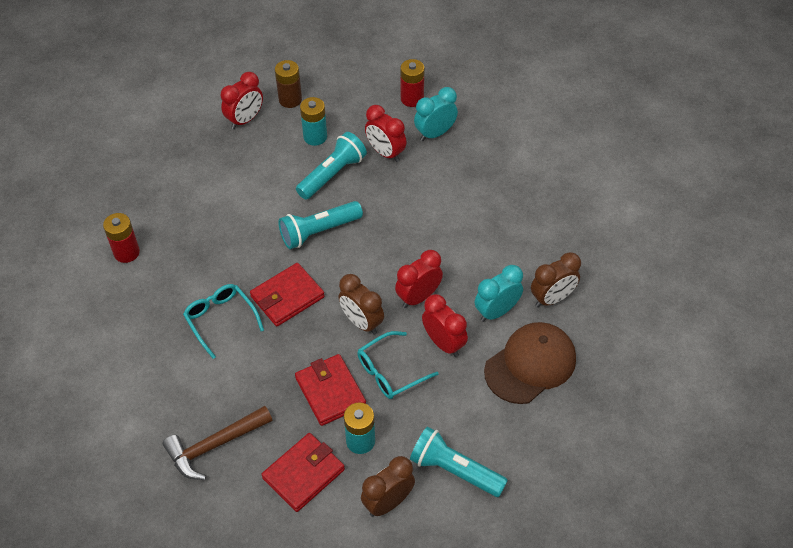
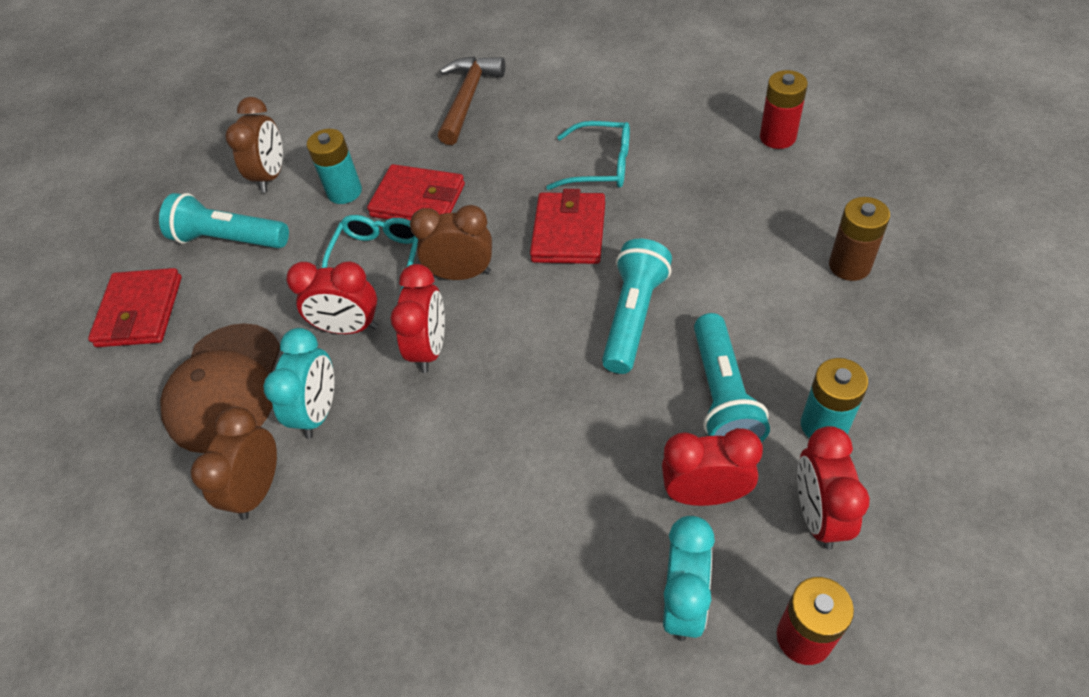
camera: 140 degrees right, 0 degrees up
red clock [221,72,263,129] -> red clock moved to [797,426,870,550]
red wallet [261,433,345,512] -> red wallet moved to [88,268,182,347]
brown battery [275,60,302,108] -> brown battery moved to [829,197,890,281]
turquoise flashlight [410,426,508,497] -> turquoise flashlight turned 150 degrees counterclockwise [159,193,289,248]

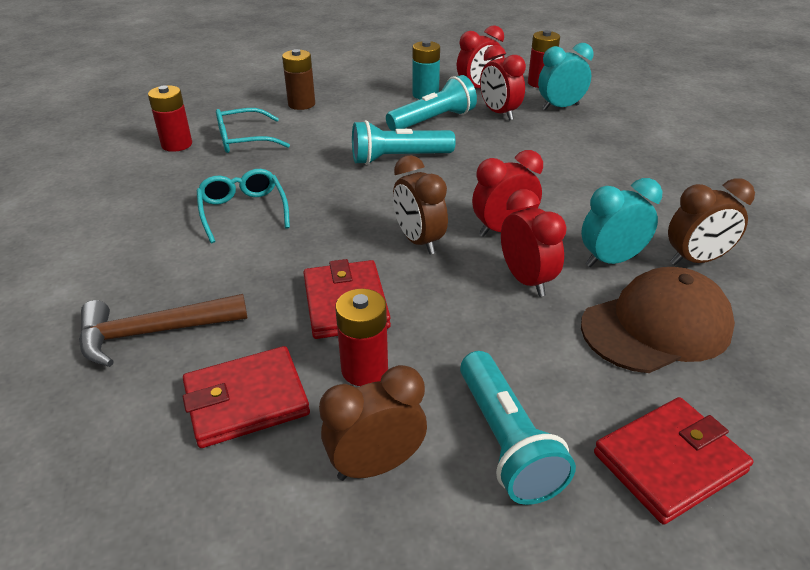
camera: 125 degrees left, 15 degrees down
turquoise battery [307,129,362,204] -> red battery [335,289,388,386]
turquoise glasses [322,215,418,300] -> turquoise glasses moved to [216,108,290,153]
red wallet [530,189,605,264] -> red wallet moved to [183,346,310,448]

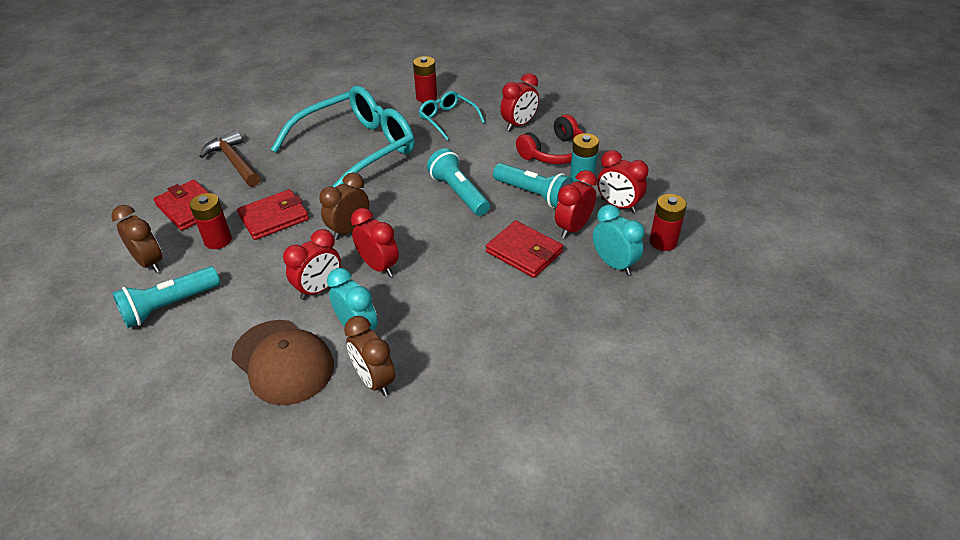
camera: 70 degrees right, 5 degrees up
turquoise glasses [197,169,290,243] -> turquoise glasses [271,86,415,187], size x2.12
brown battery [282,49,315,110] -> red clock [500,73,539,131]
red wallet [594,397,754,524] -> red wallet moved to [486,220,563,278]
none -> red headphones [516,114,584,164]

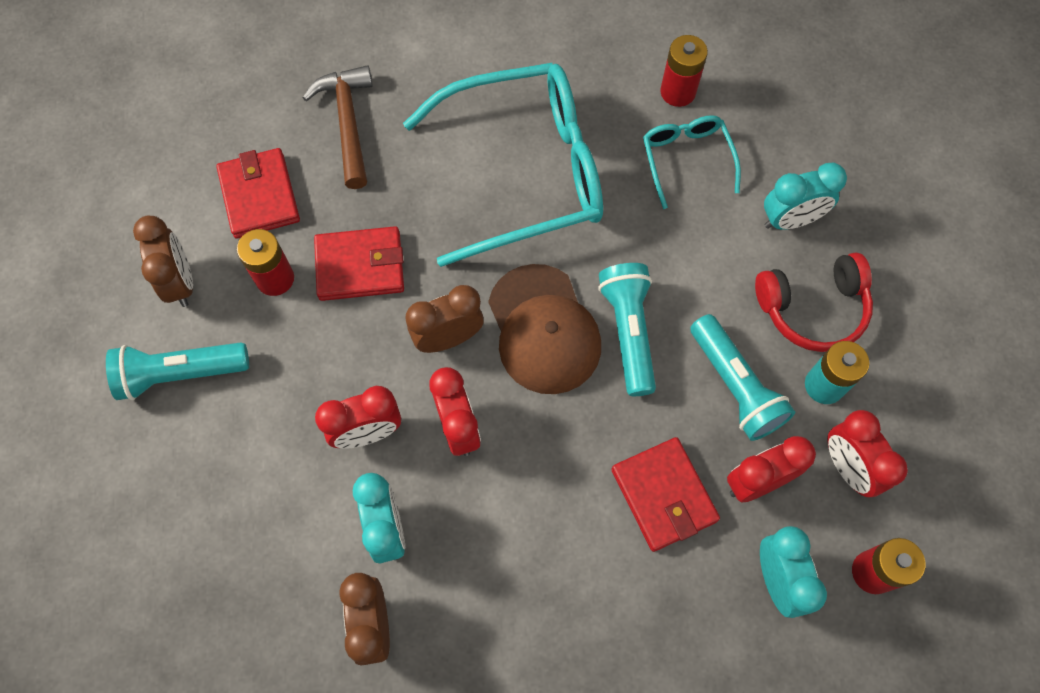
camera: 25 degrees right, 25 degrees up
brown cap [232,320,334,405] -> brown cap moved to [488,264,601,394]
red clock [500,73,539,131] -> turquoise clock [764,163,847,230]

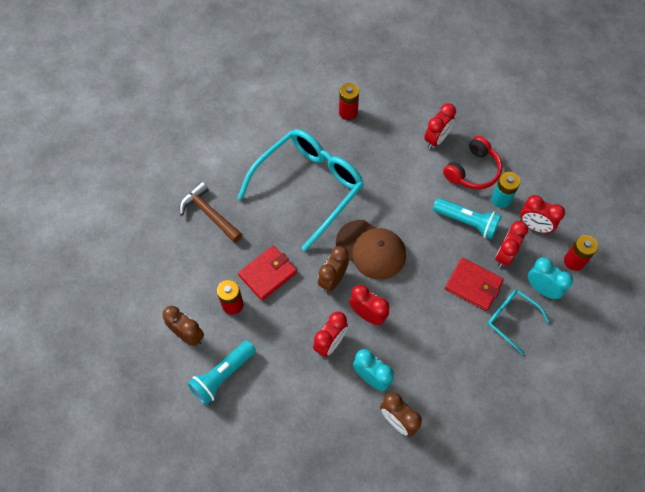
camera: 35 degrees left, 5 degrees down
red wallet [216,148,300,239] -> none
turquoise flashlight [598,263,656,396] -> none
turquoise glasses [643,115,741,209] -> turquoise glasses moved to [487,290,550,355]
turquoise clock [764,163,847,230] -> red clock [424,103,456,149]

